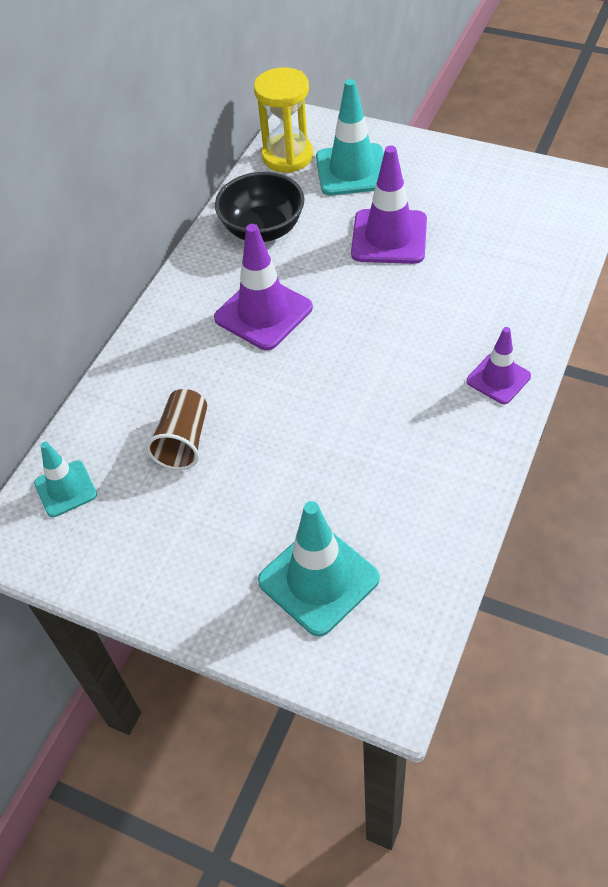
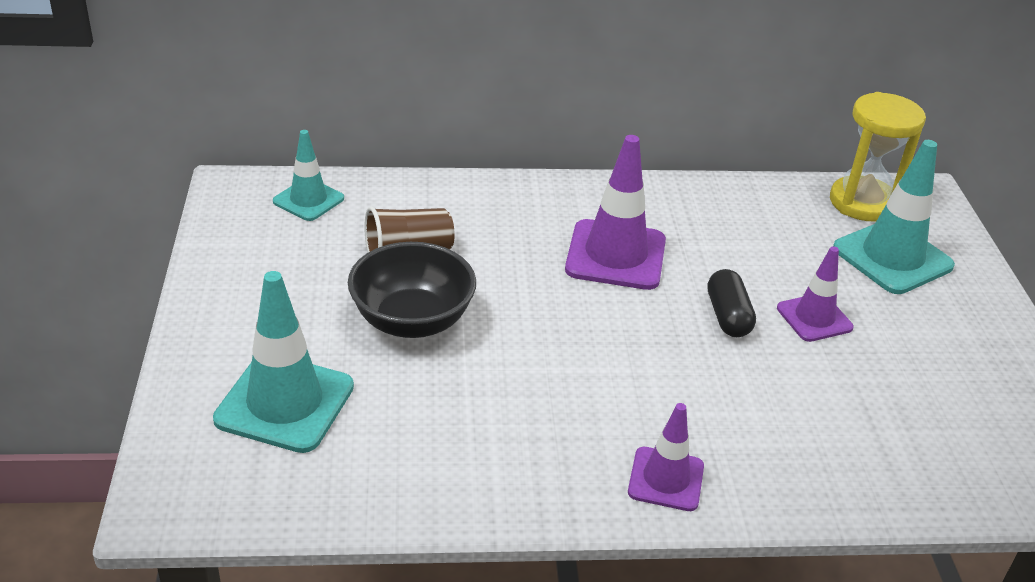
camera: 55 degrees right, 15 degrees down
black bowl [215,172,305,242] -> black bowl moved to [348,242,476,338]
purple traffic cone [351,146,427,264] -> purple traffic cone [777,246,854,342], size x0.60
none -> black capsule [707,269,756,337]

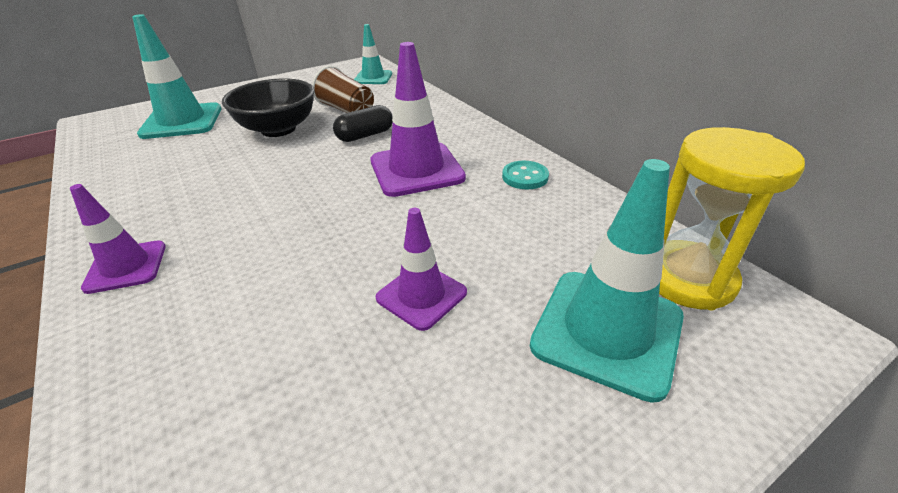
camera: 65 degrees right, 0 degrees up
black capsule [707,269,756,337] -> black capsule moved to [333,105,393,142]
none -> turquoise button [502,161,549,190]

